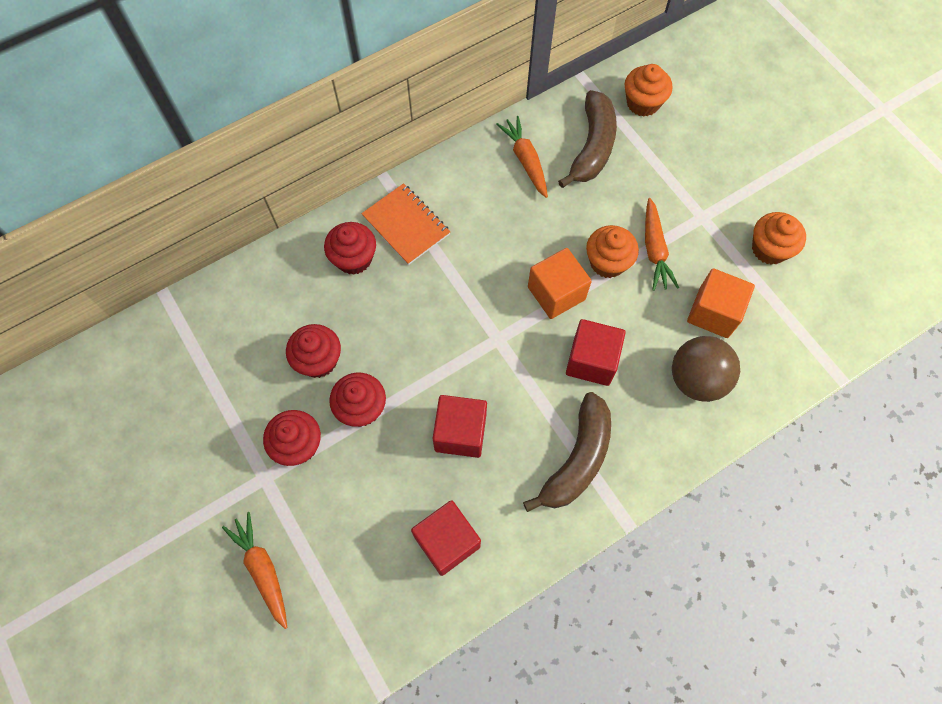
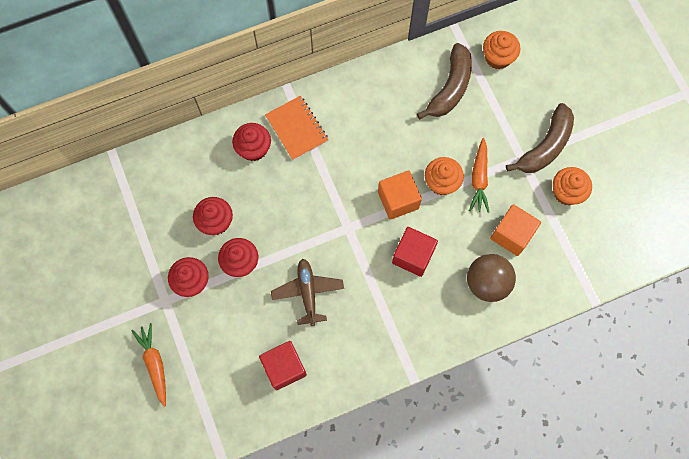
camera: 10 degrees right, 5 degrees up
red cube [432,395,487,458] -> brown plane [271,259,344,326]
orange carrot [496,116,548,198] -> none
brown banana [523,392,611,512] -> brown banana moved to [506,103,574,173]

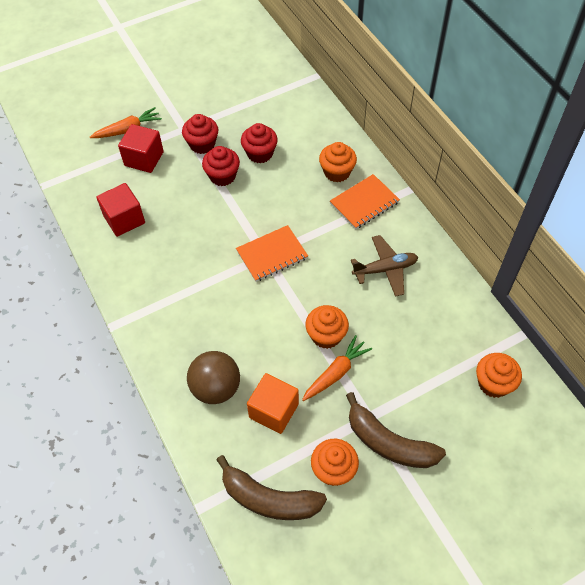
camera: 85 degrees right, 15 degrees down
red cupcake [232,123,271,161] -> orange cupcake [319,142,357,182]
brown plane [271,259,344,326] -> brown plane moved to [351,235,418,297]
orange cube [378,171,422,220] -> none
red cube [392,227,438,277] -> red cube moved to [118,124,164,173]
brown banana [417,43,472,119] -> brown banana moved to [216,455,327,520]
orange carrot [469,138,489,213] -> orange carrot turned 135 degrees clockwise [302,335,372,401]
none -> orange notebook [236,225,308,282]

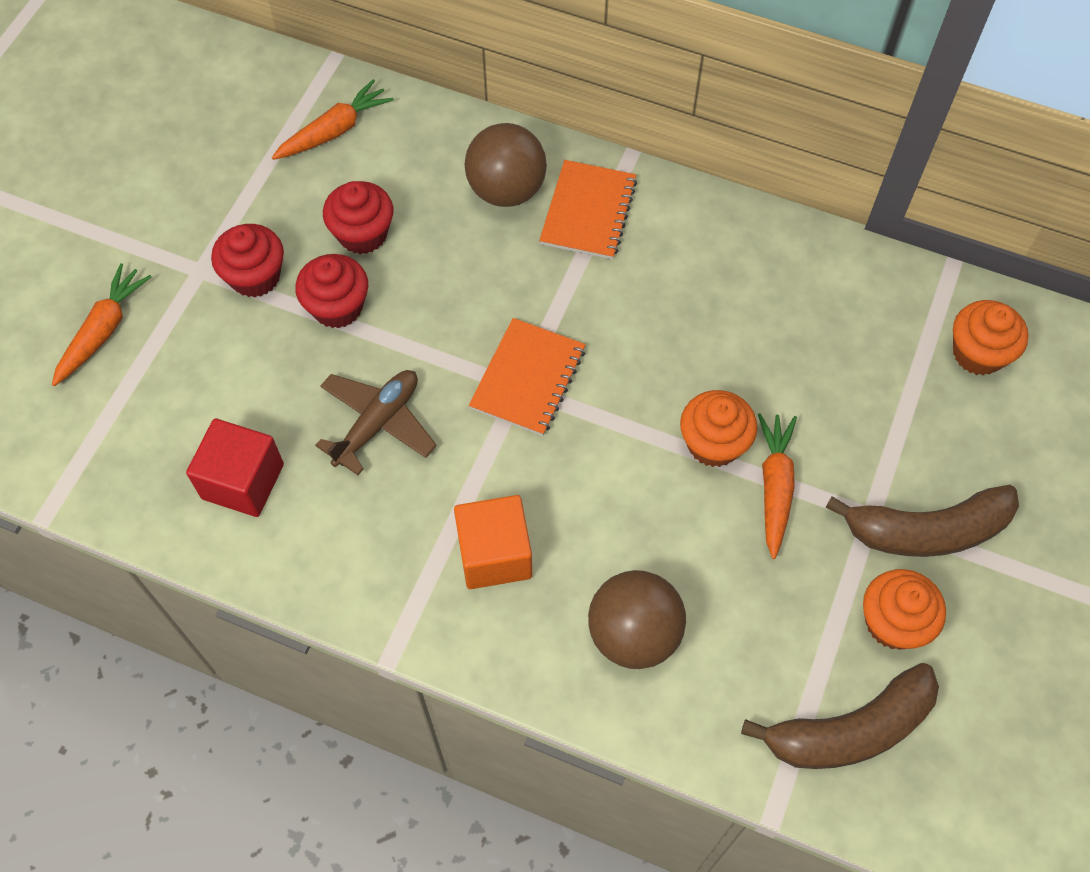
camera: 40 degrees left, 5 degrees up
red cube [118,124,164,173] -> none
orange cube [247,373,299,434] -> orange cube moved to [454,495,532,589]
orange cupcake [319,142,357,182] -> brown ball [465,123,547,207]
brown plane [351,235,418,297] -> brown plane moved to [315,370,437,475]
none -> orange carrot [272,79,394,160]

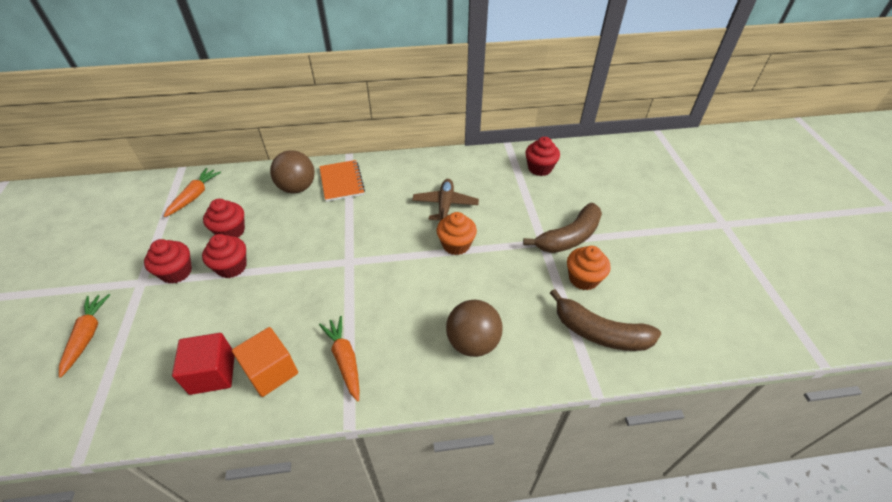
camera: 30 degrees left, 15 degrees down
brown plane [315,370,437,475] -> brown plane moved to [412,179,479,221]
orange cube [454,495,532,589] -> orange cube moved to [232,327,298,397]
orange notebook [469,318,586,436] -> none
brown banana [741,663,939,769] -> brown banana turned 75 degrees clockwise [550,289,661,351]
orange carrot [758,413,797,559] -> orange carrot moved to [319,316,359,401]
orange cupcake [953,300,1029,375] -> red cupcake [525,137,560,176]

